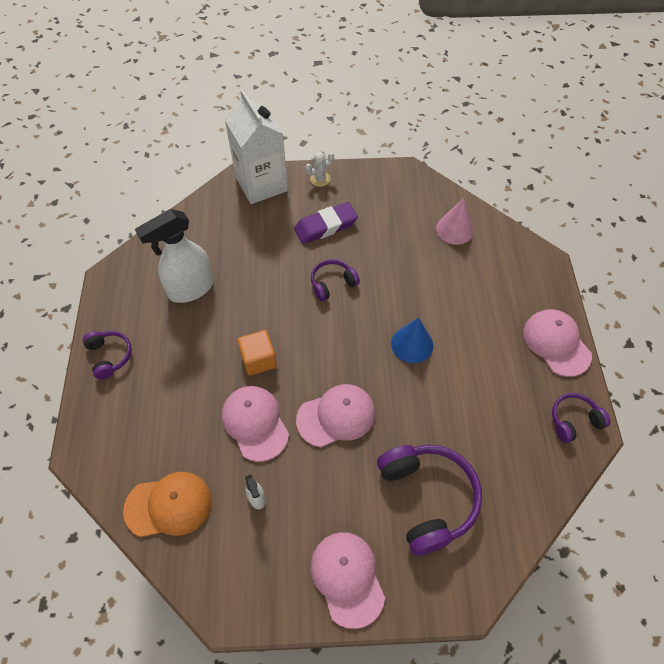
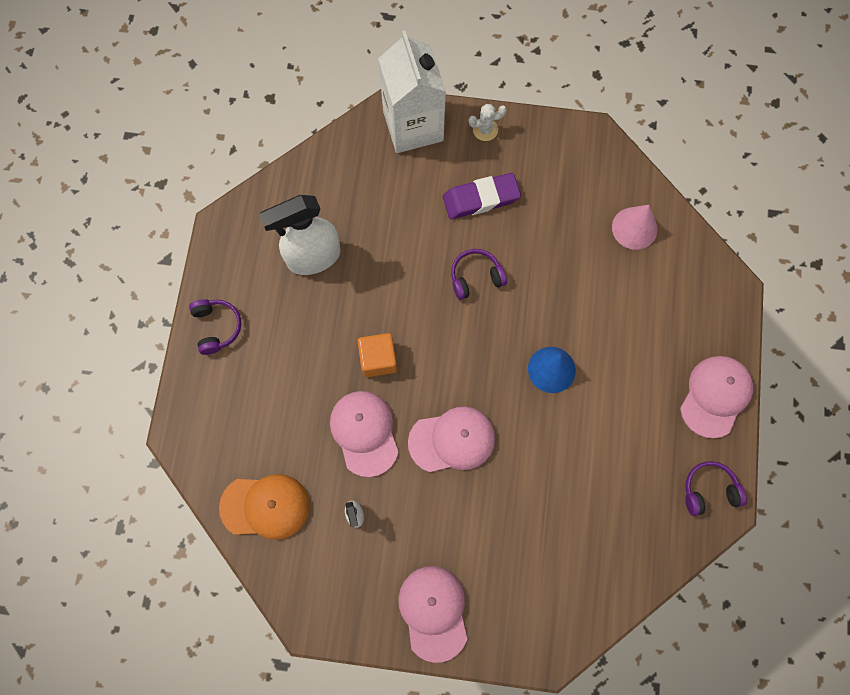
camera: 10 degrees right, 15 degrees up
purple headphones [377,445,482,556] -> none
pink cap [523,309,592,377] -> pink cap turned 45 degrees clockwise [680,356,753,438]

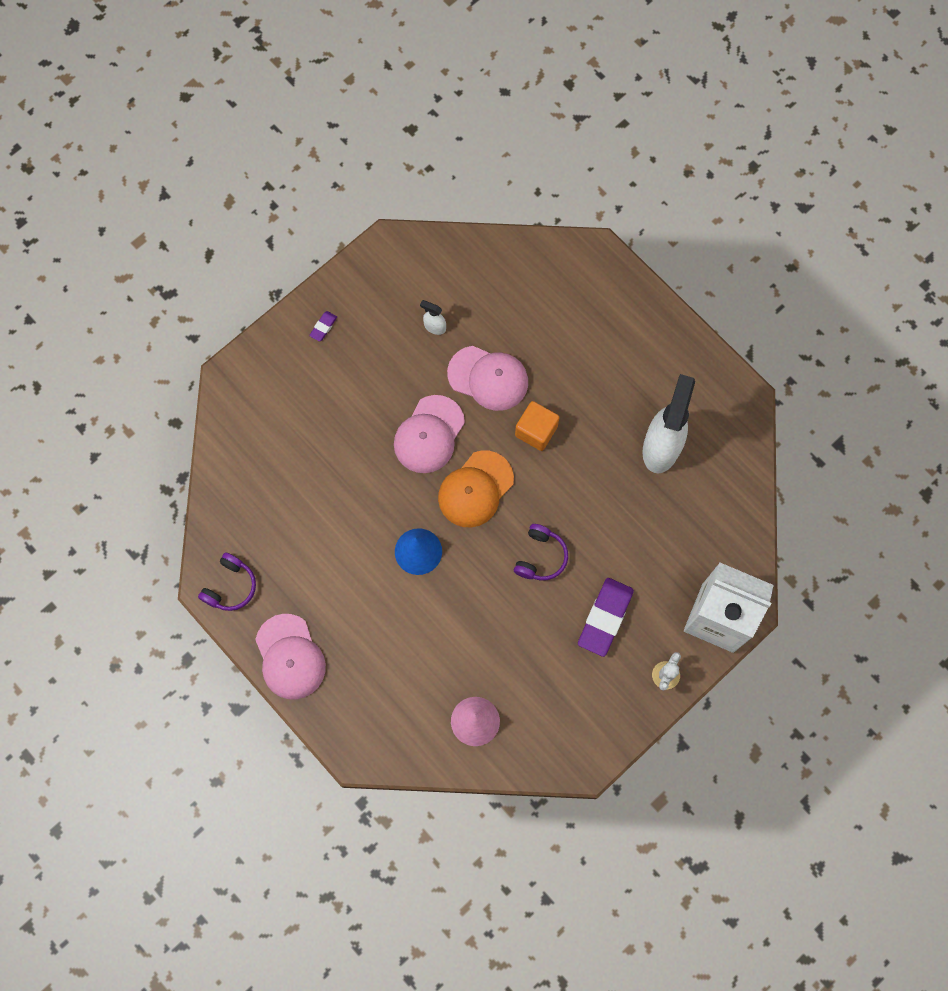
camera: 130 degrees right, 0 degrees up
purple headphones [189,299,241,355] -> none
orange cap [219,474,310,540] -> orange cap moved to [438,450,514,527]
pink cap [398,566,467,663] -> purple eraser [309,311,337,341]

